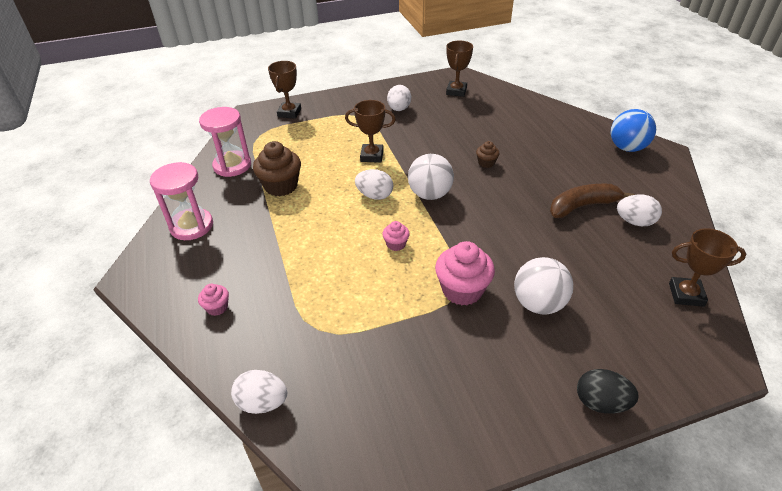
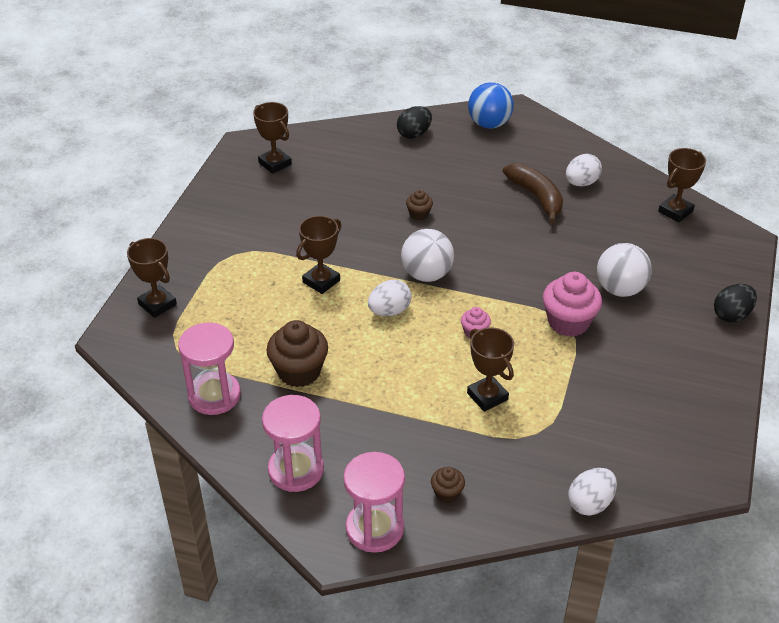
camera: 55 degrees left, 0 degrees up
pink cupcake [198,284,229,316] -> brown cupcake [431,467,465,503]
white egg [387,85,411,111] -> none
brown banana [550,184,635,218] -> brown banana turned 135 degrees clockwise [503,163,563,223]
none -> pink hourglass [343,452,405,553]
none -> black egg [397,106,432,139]
none -> brown trophy [467,328,514,412]

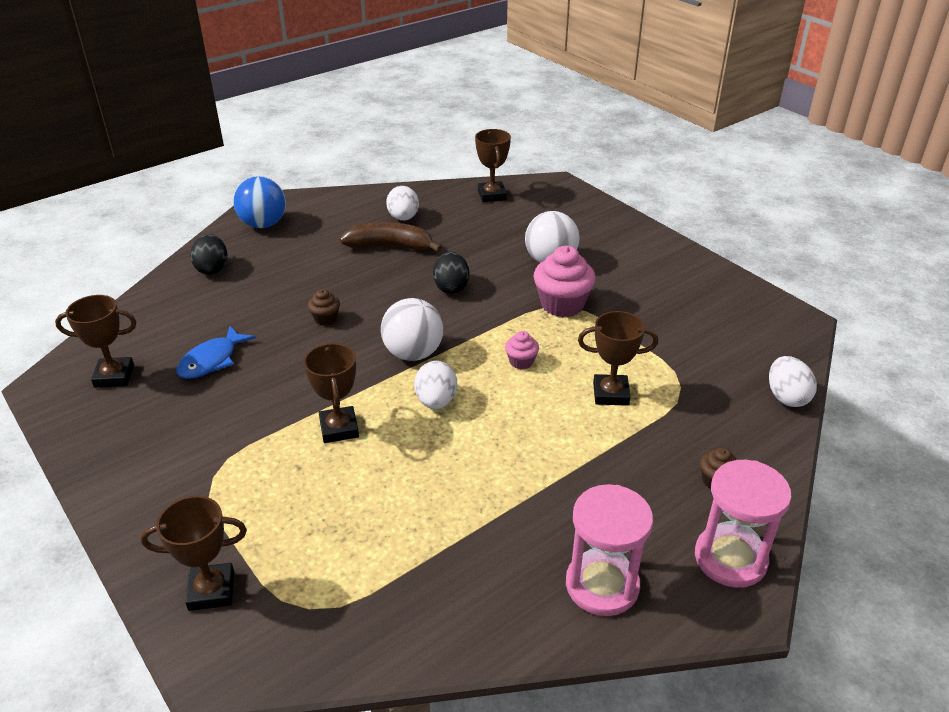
camera: 55 degrees left, 5 degrees down
pink hourglass [178,322,241,415] -> none
brown cupcake [267,320,328,387] -> none
black egg [714,284,757,322] -> black egg moved to [433,252,469,294]
none -> blue fish [176,326,256,379]

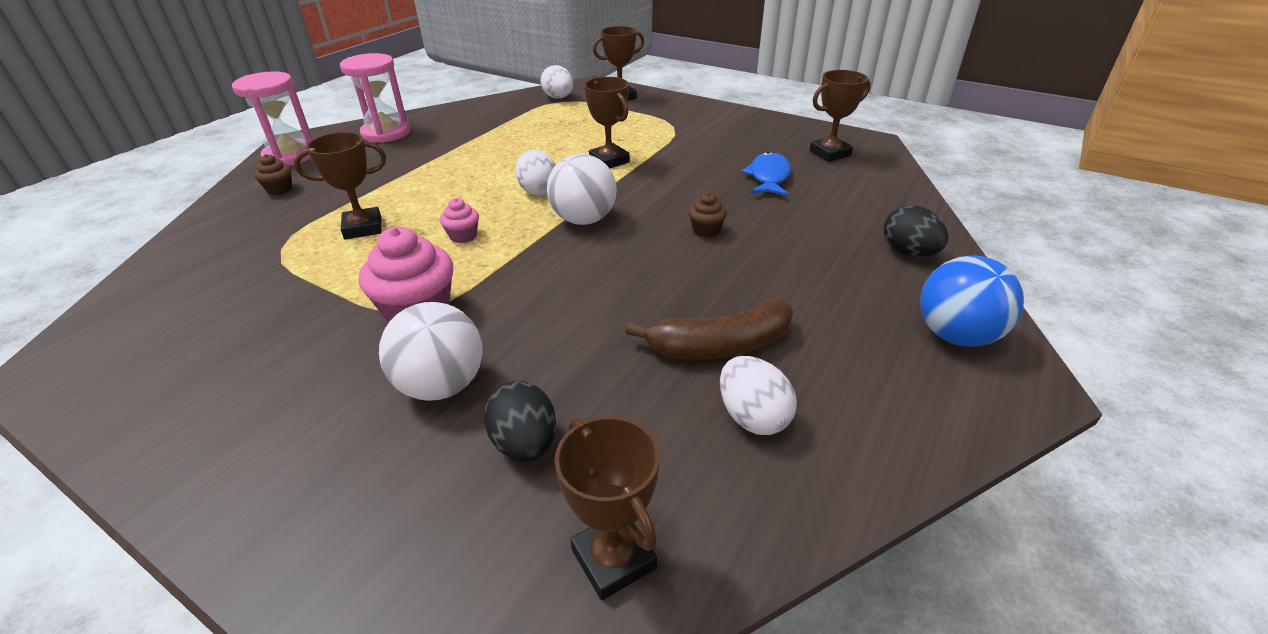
camera: 160 degrees right, 0 degrees up
black egg [433,252,469,294] -> black egg moved to [484,381,556,462]
white egg [769,356,817,407] -> white egg moved to [540,65,573,99]

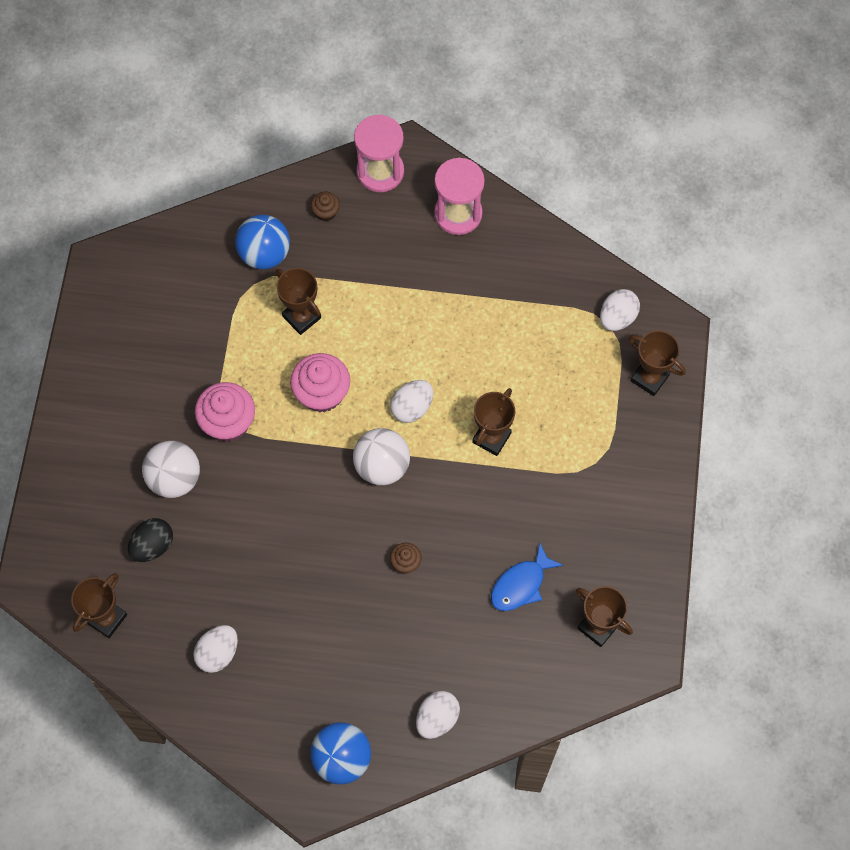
camera: 65 degrees right, 30 degrees up
pink cupcake [440,198,479,243] -> pink cupcake [290,353,350,413], size x1.96
brown banana [626,298,793,360] -> none
blue fish [741,152,791,196] -> blue fish turned 150 degrees clockwise [491,543,563,611]
black egg [884,205,948,257] -> white egg [416,691,460,739]
none -> blue ball [235,215,290,269]

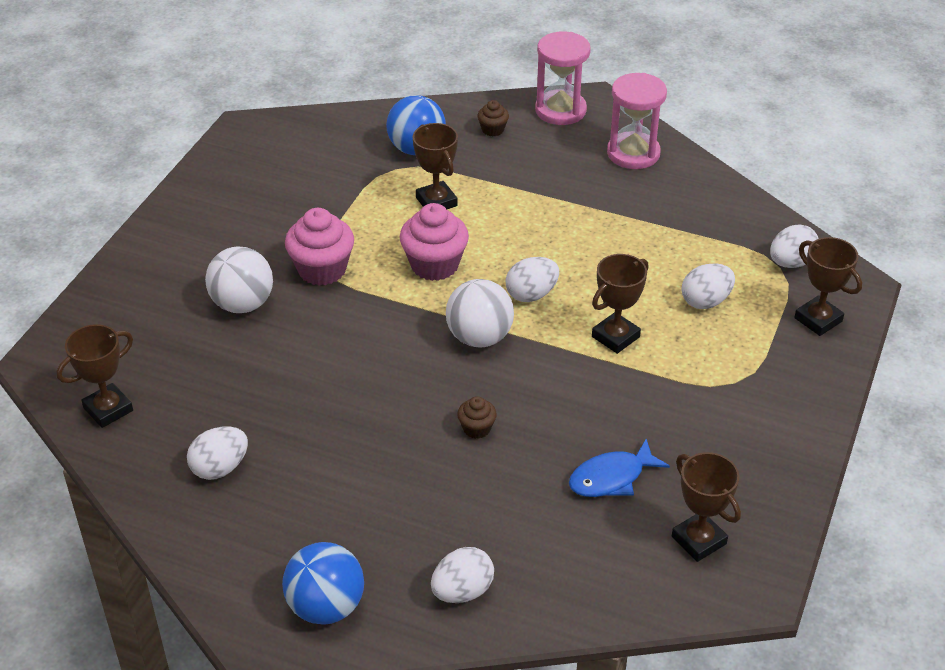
camera: 15 degrees right, 25 degrees down
black egg [128,518,173,562] -> none
none -> white egg [681,263,735,309]

